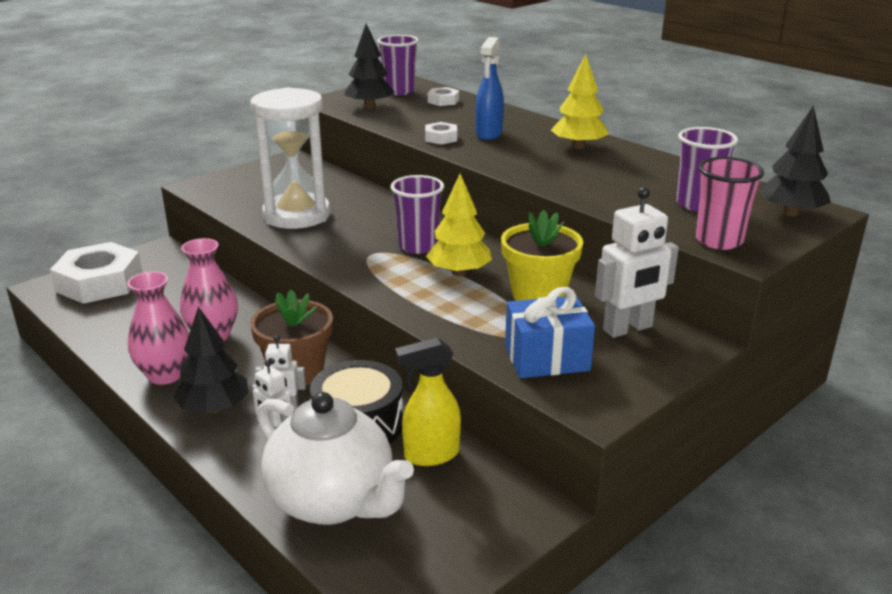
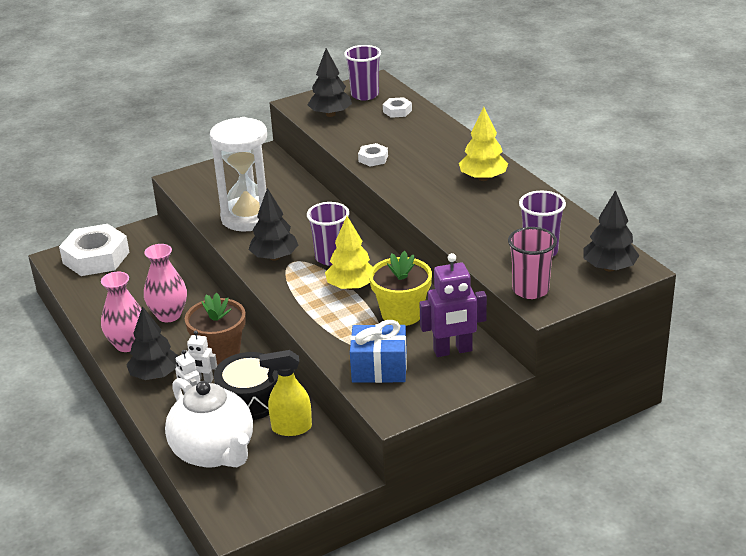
camera: 15 degrees right, 5 degrees up
blue spray bottle [476,37,504,140] -> none
white robot [595,187,679,338] -> purple robot [419,253,487,357]
none -> black tree [249,188,298,261]

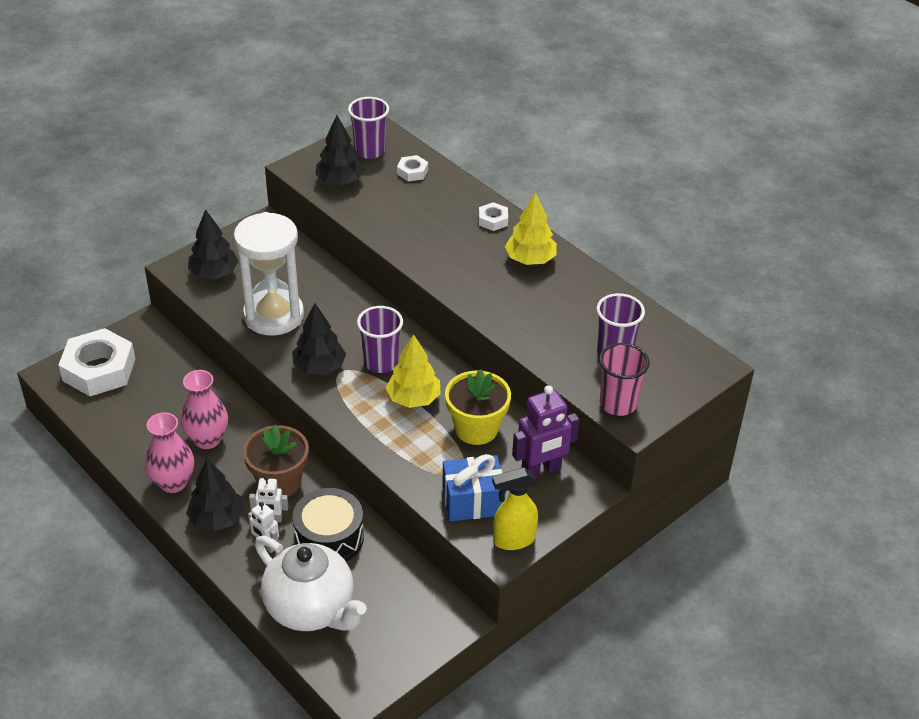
camera: 15 degrees left, 10 degrees up
yellow spray bottle [260,350,312,436] -> yellow spray bottle moved to [492,468,538,550]
white nut [358,143,388,167] -> white nut moved to [479,202,508,231]
black tree [584,190,640,272] -> black tree moved to [188,209,239,279]

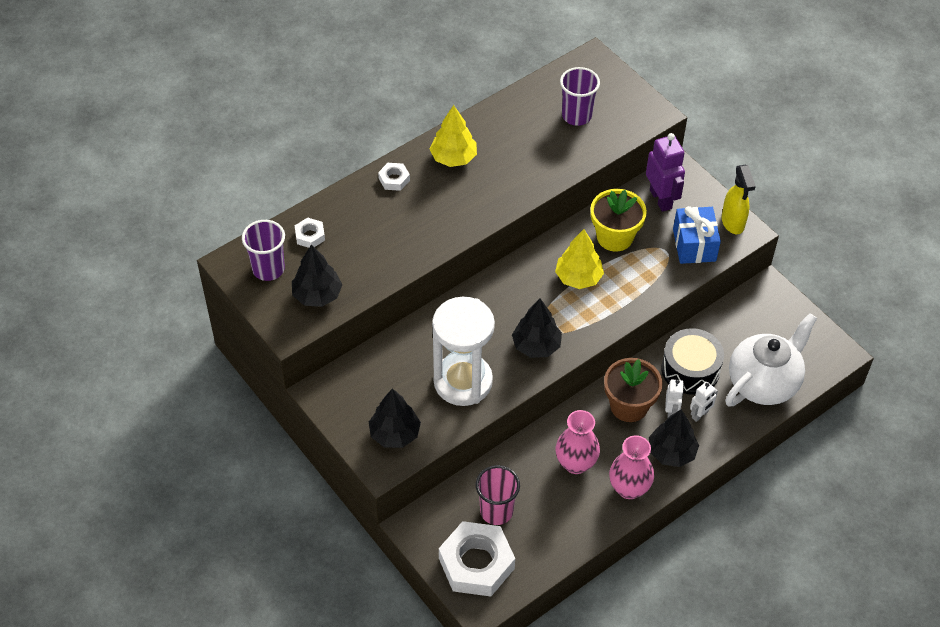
camera: 85 degrees left, 10 degrees up
purple cup [357,306,403,373] -> none
pink cup [599,343,650,416] -> pink cup moved to [476,465,520,525]

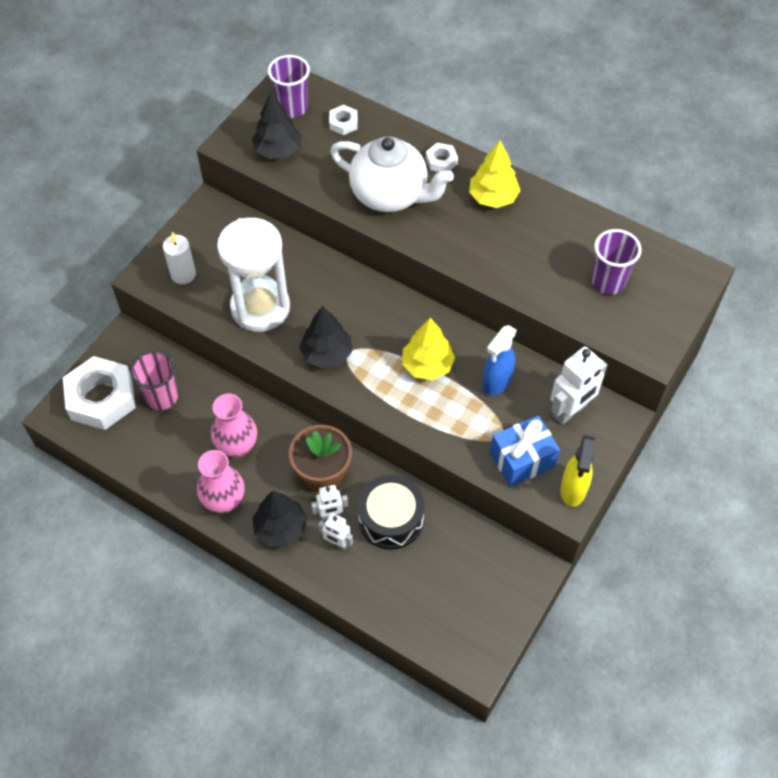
camera: 70 degrees right, 5 degrees up
black tree [369,388,421,448] -> white candle [163,232,196,284]
yellow flower pot [590,189,647,252] -> blue spray bottle [482,325,517,396]
purple robot [646,133,685,212] -> white robot [551,346,607,425]
yellow spray bottle [722,165,756,234] -> yellow spray bottle turned 45 degrees counterclockwise [560,435,595,507]
white teapot [725,313,817,406] -> white teapot moved to [330,137,454,212]

